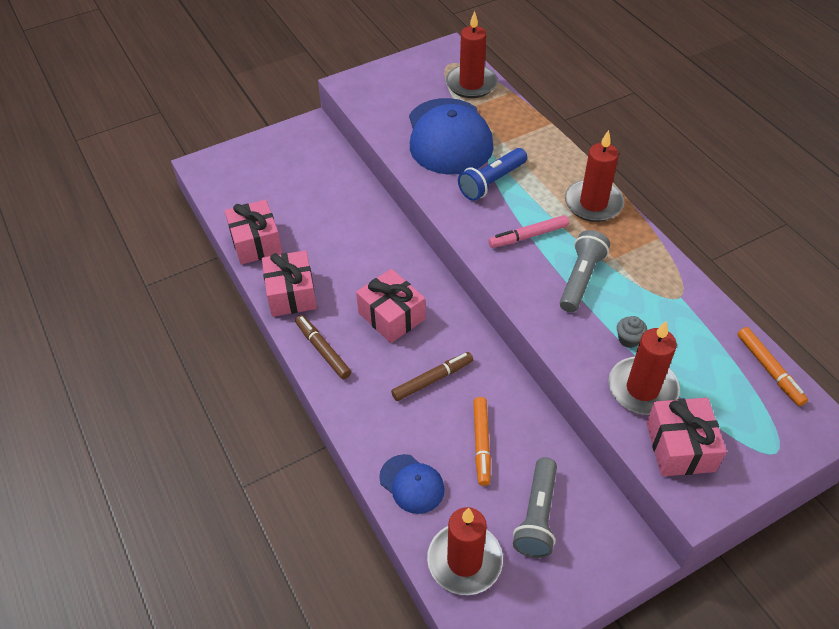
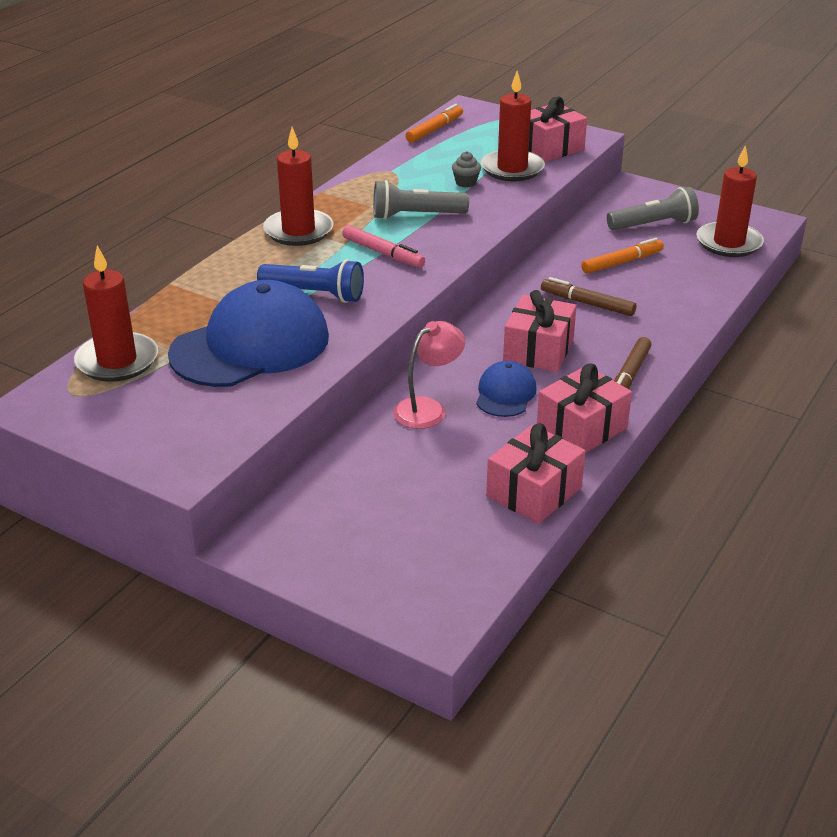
camera: 120 degrees left, 15 degrees down
blue cap [379,454,445,514] -> blue cap moved to [476,361,537,417]
none -> pink lamp [393,321,465,429]

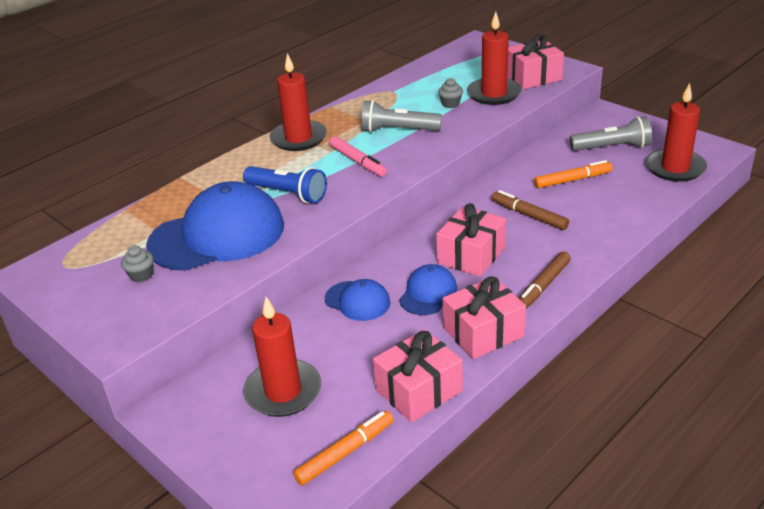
camera: 15 degrees right, 0 degrees up
red candle [74,246,158,382] -> red candle moved to [243,297,321,417]
pink lamp [393,321,465,429] -> blue cap [325,279,390,321]
orange marker [405,104,463,143] -> orange marker moved to [293,411,394,485]
none -> grey cupcake [121,245,154,283]

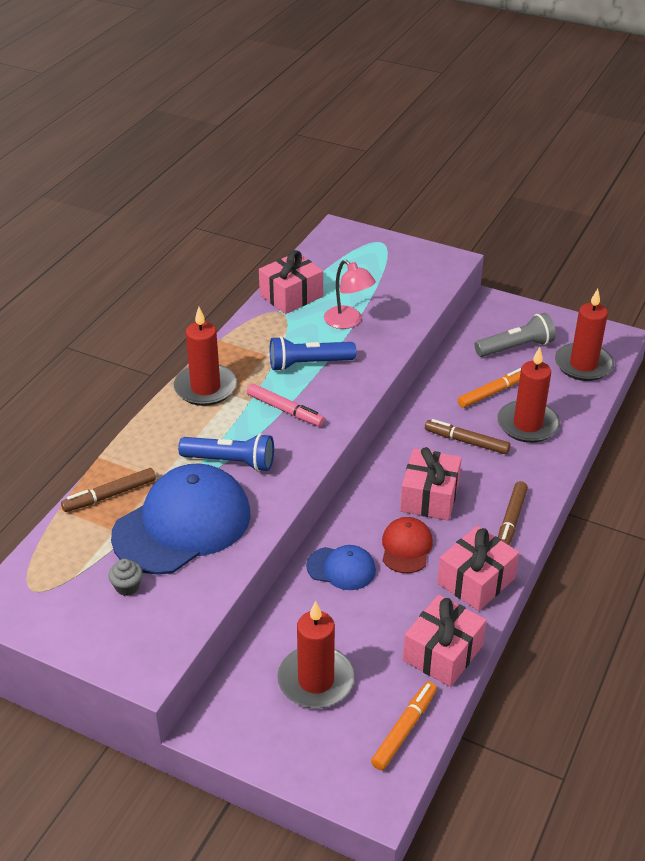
camera: 20 degrees left, 5 degrees up
grey flashlight [361,100,442,133] -> blue flashlight [270,336,356,371]
blue cap [399,264,457,315] -> red cap [382,517,433,573]
grey cupcake [438,78,463,108] -> pink lamp [324,260,376,329]
red candle [467,12,522,105] -> red candle moved to [497,347,560,443]
pink gift [508,34,564,89] -> pink gift moved to [259,250,323,314]
none -> brown marker [61,468,156,512]

